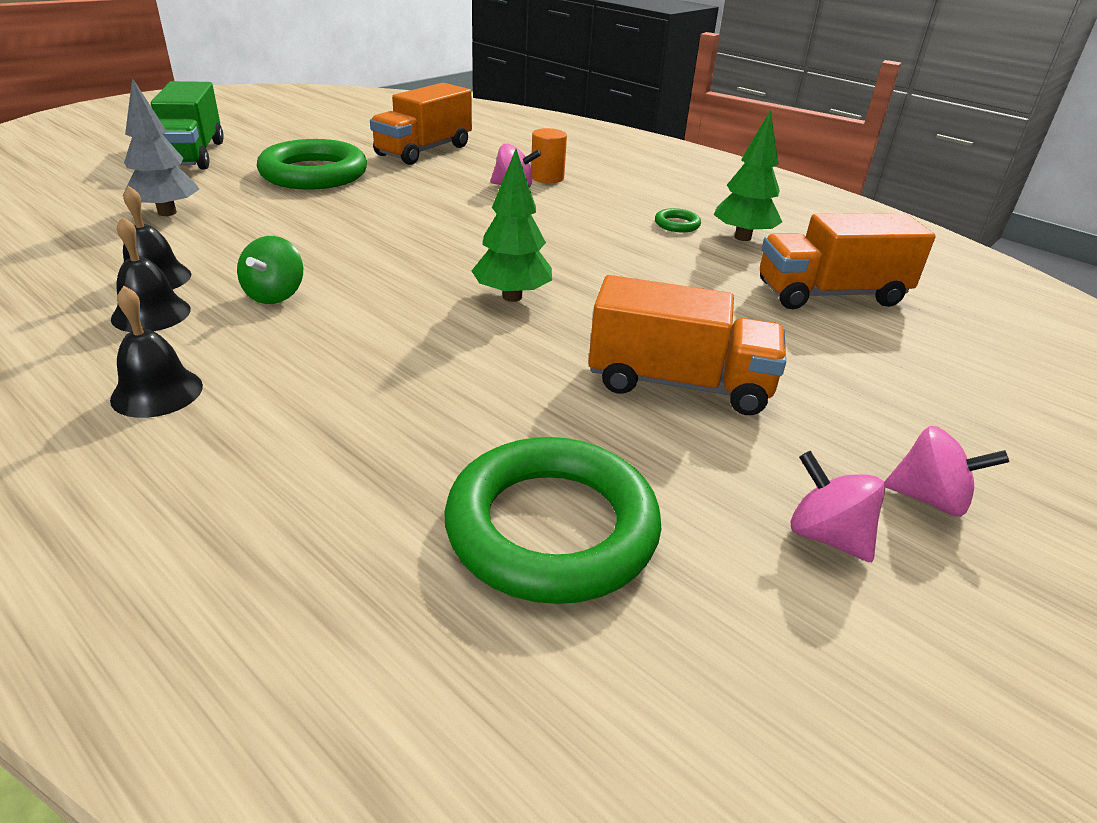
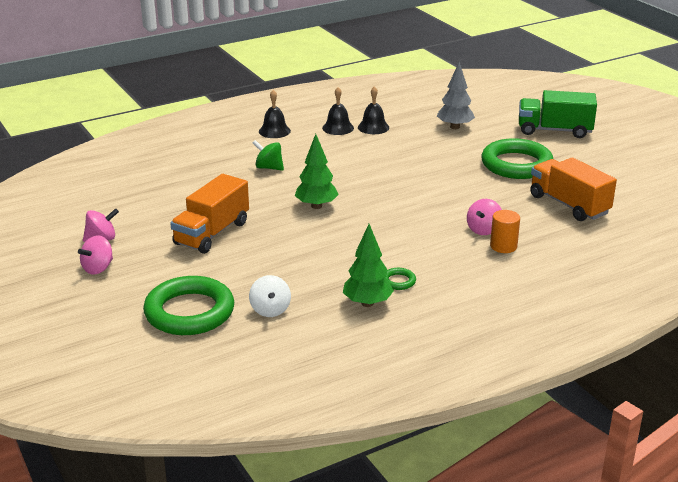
camera: 110 degrees right, 5 degrees down
green spinning top [237,236,303,304] -> green spinning top moved to [253,140,284,171]
green ring [444,437,661,604] -> green ring moved to [143,276,234,335]
orange truck [760,213,936,309] -> white spinning top [249,275,291,317]

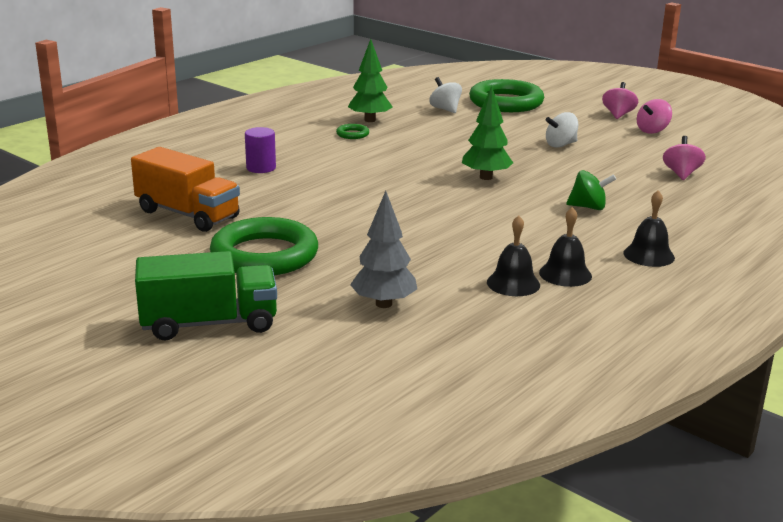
camera: 160 degrees right, 5 degrees down
orange truck [170,174,249,254] -> white spinning top [546,112,578,148]
pink spinning top [467,199,502,235] -> pink spinning top moved to [663,136,706,180]
orange cylinder [490,210,520,253] -> purple cylinder [245,127,276,173]

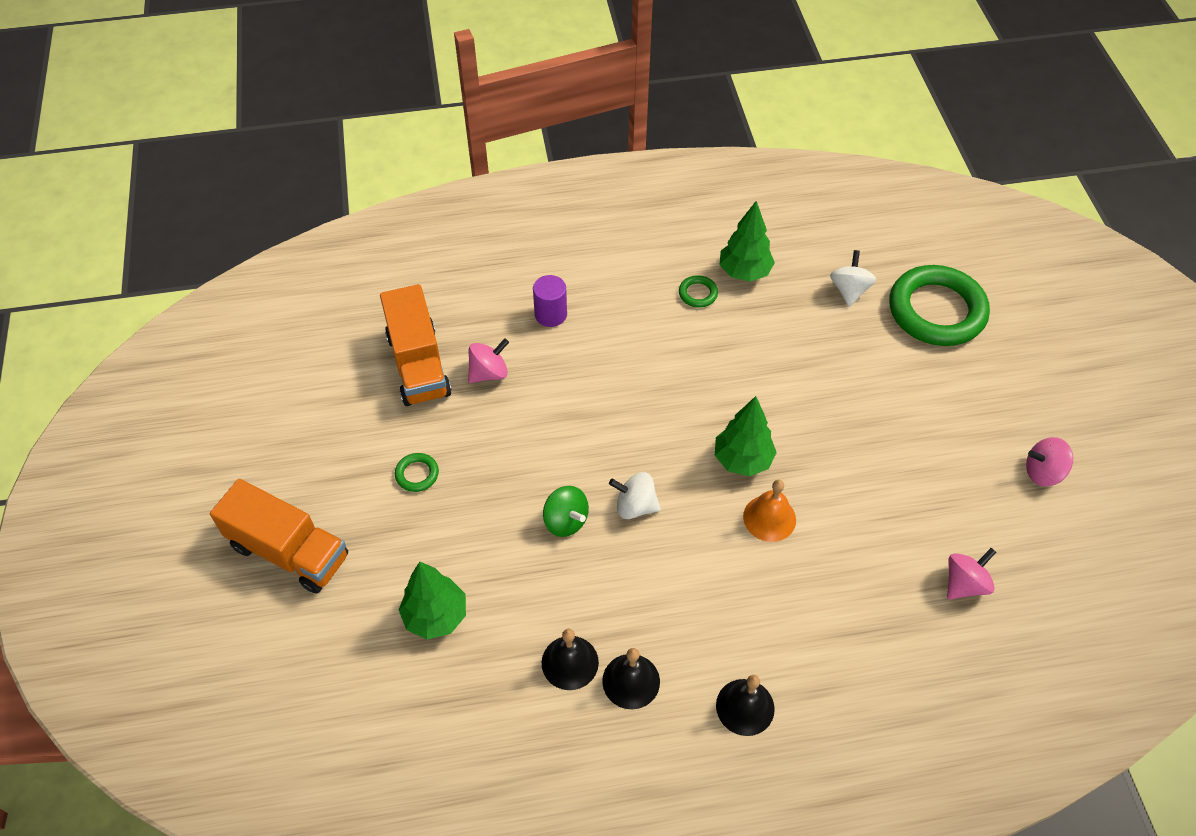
camera: 40 degrees right, 30 degrees up
green truck [135,251,277,340] -> orange truck [210,479,348,594]
green ring [210,217,318,275] -> green ring [395,453,439,492], size x0.40
grey tree [350,191,417,308] -> green tree [399,562,466,640]
white spinning top [546,112,578,148] -> white spinning top moved to [609,472,661,519]
green spinning top [566,170,616,210] -> green spinning top moved to [543,486,589,537]
pink spinning top [602,82,638,119] -> pink spinning top moved to [468,338,509,383]
none -> orange bell [743,480,796,542]

